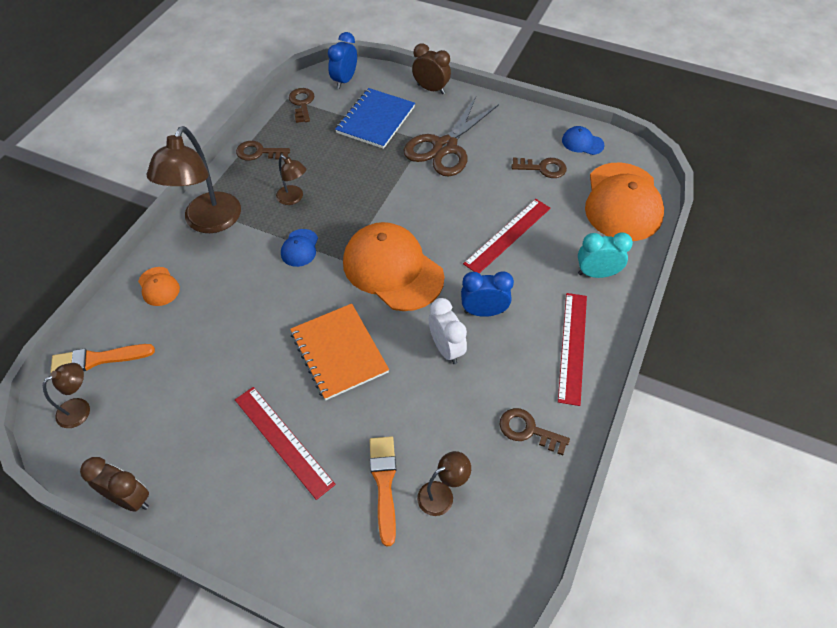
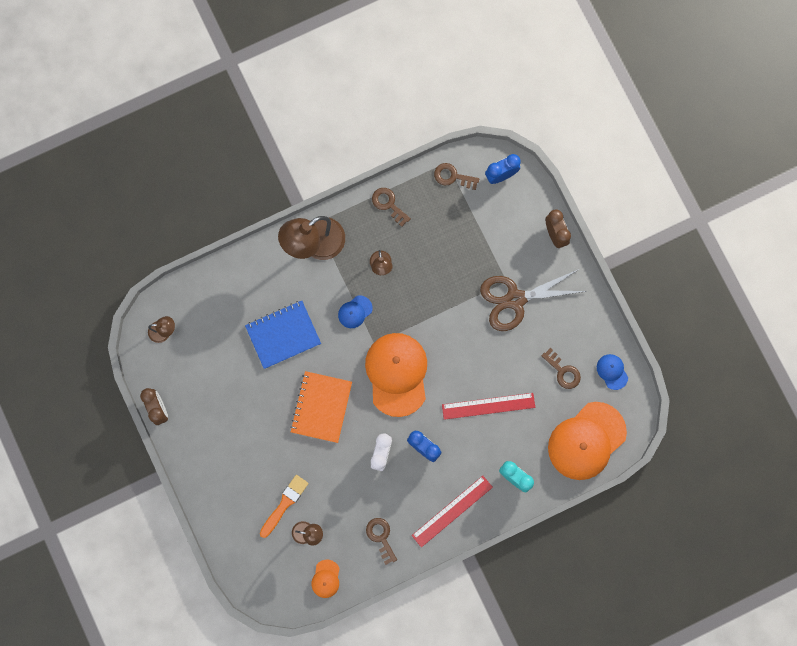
camera: 40 degrees right, 25 degrees up
orange brush [50,344,155,373] -> none
orange cap [138,267,180,306] -> orange cap moved to [311,560,340,598]
red ruler [235,387,336,500] -> none
brown key [289,88,314,123] -> brown key turned 105 degrees counterclockwise [434,163,479,190]
blue notebook [335,88,415,149] -> blue notebook moved to [245,301,321,369]

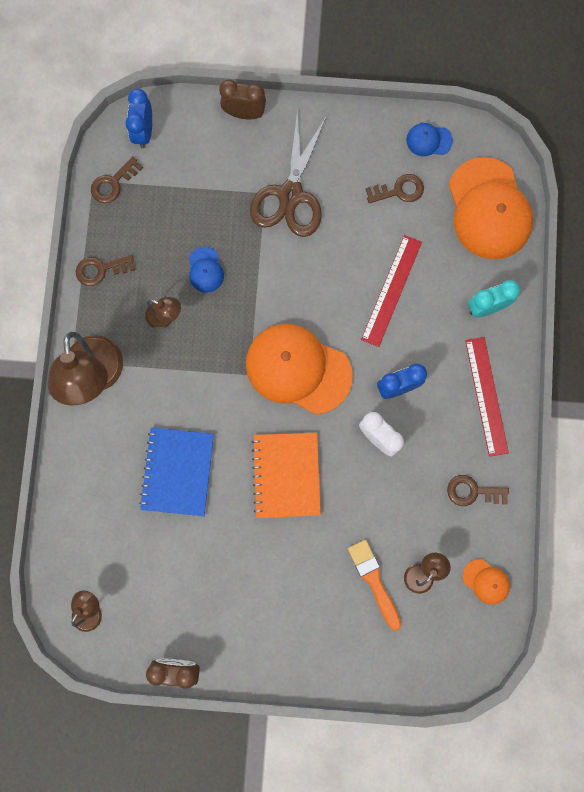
camera: 60 degrees left, 0 degrees up
orange notebook [290,371,352,443] -> orange notebook turned 45 degrees clockwise [252,432,321,518]
blue cap [338,295,373,328] -> blue cap moved to [189,247,224,293]

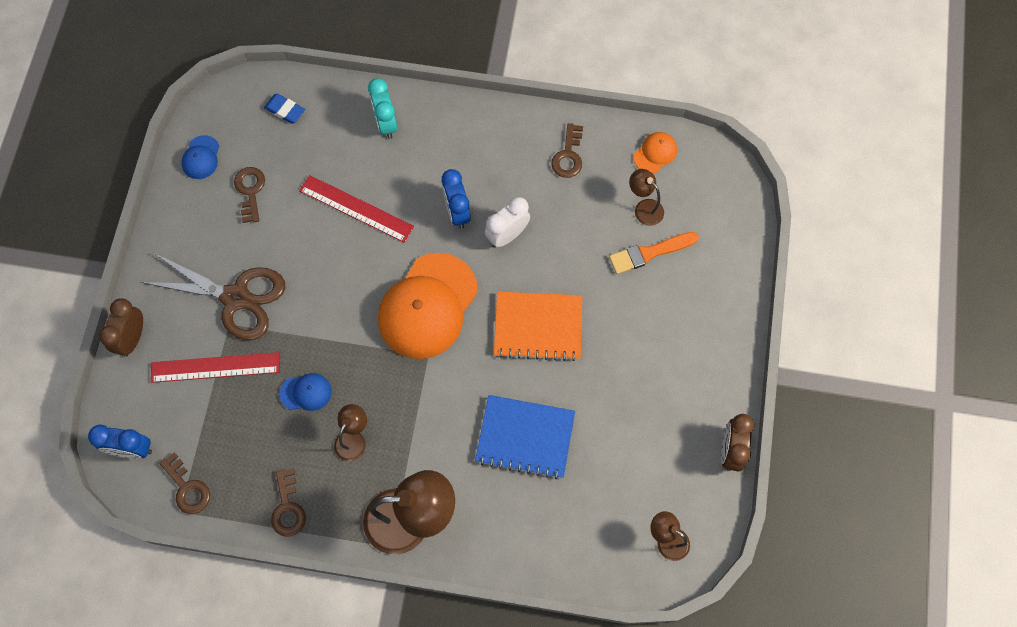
camera: 85 degrees left, 10 degrees down
orange cap [449,157,533,260] -> blue eraser [264,94,305,124]
red ruler [465,337,509,457] -> red ruler moved to [151,352,280,383]

